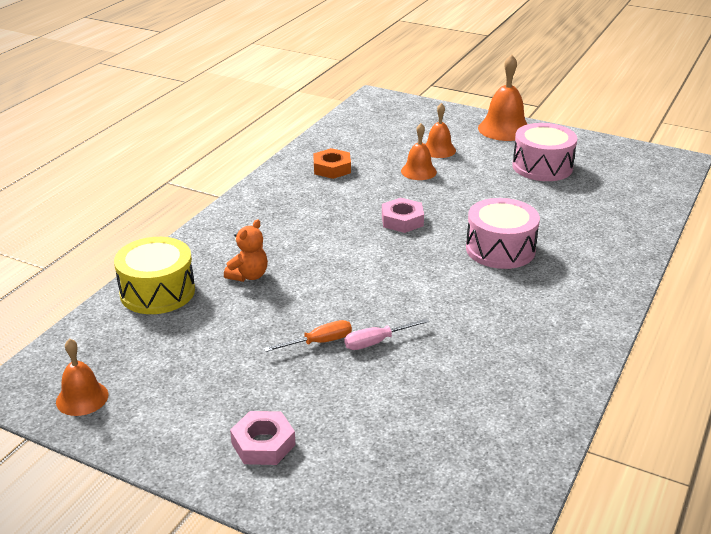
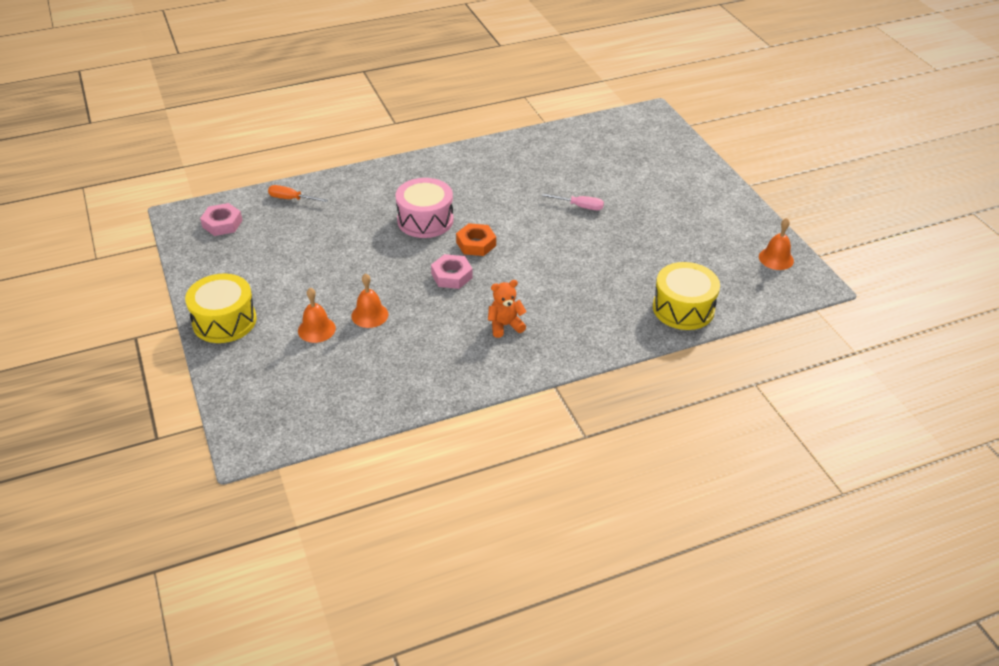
camera: 140 degrees left, 10 degrees up
orange teddy bear [224,219,268,282] -> orange teddy bear moved to [488,280,527,338]
pink nut [230,411,295,465] -> pink nut moved to [200,203,243,236]
orange screwdriver [264,320,352,352] -> orange screwdriver moved to [268,185,328,202]
orange nut [313,148,351,179] -> orange nut moved to [456,223,496,256]
orange bell [478,54,527,141] -> yellow drum [185,274,257,343]
pink drum [512,123,577,181] -> none

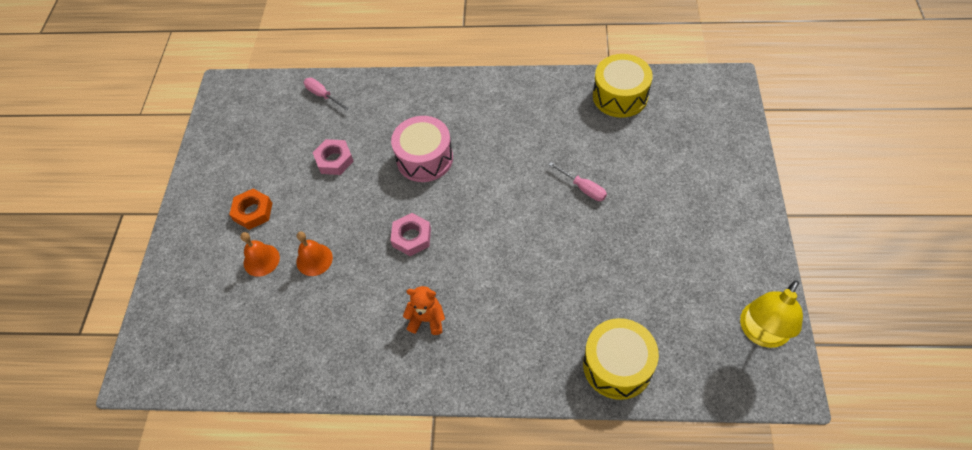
camera: 30 degrees right, 15 degrees up
yellow drum [185,274,257,343] -> yellow drum moved to [593,54,653,118]
pink nut [200,203,243,236] -> pink nut moved to [312,139,354,175]
orange screwdriver [268,185,328,202] -> pink screwdriver [304,78,349,111]
orange nut [456,223,496,256] -> orange nut moved to [229,189,273,230]
orange bell [759,218,794,270] -> yellow lamp [740,280,803,348]

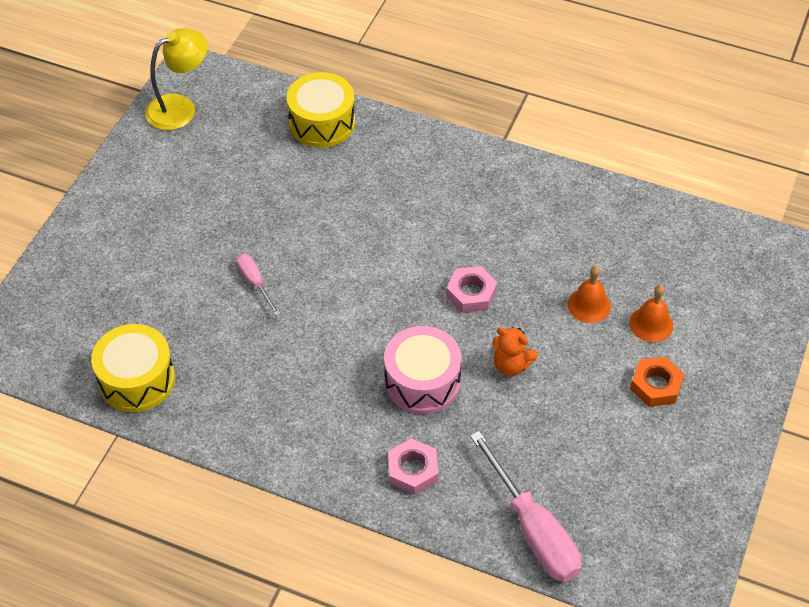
camera: 165 degrees left, 5 degrees down
pink screwdriver [304,78,349,111] -> pink screwdriver [470,431,581,582], size x1.97
pink nut [312,139,354,175] -> pink nut moved to [388,438,438,495]
orange teddy bear [403,286,445,335] -> orange teddy bear moved to [493,327,538,376]

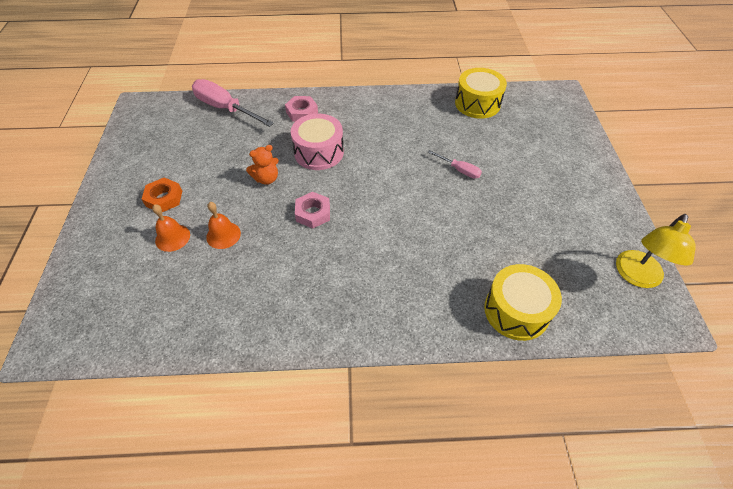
camera: 155 degrees right, 0 degrees up
orange teddy bear [493,327,538,376] -> orange teddy bear turned 150 degrees clockwise [246,145,279,185]

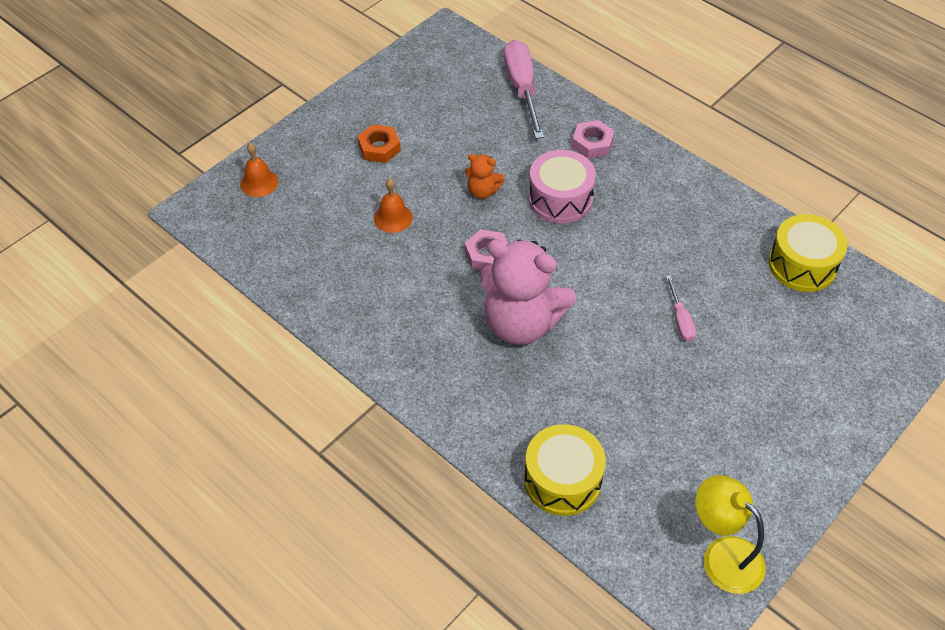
camera: 45 degrees right, 0 degrees up
orange bell [152,204,190,252] -> orange bell moved to [240,143,278,197]
yellow lamp [616,214,696,288] -> yellow lamp turned 60 degrees clockwise [696,475,766,594]
none -> pink teddy bear [480,240,576,345]

